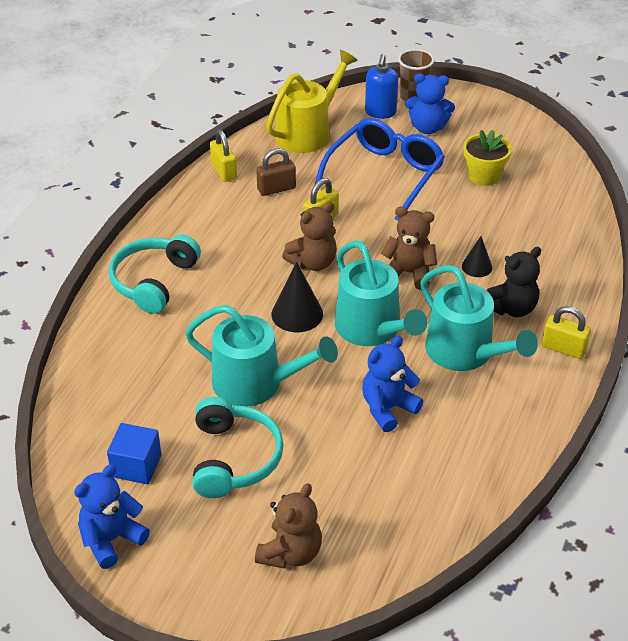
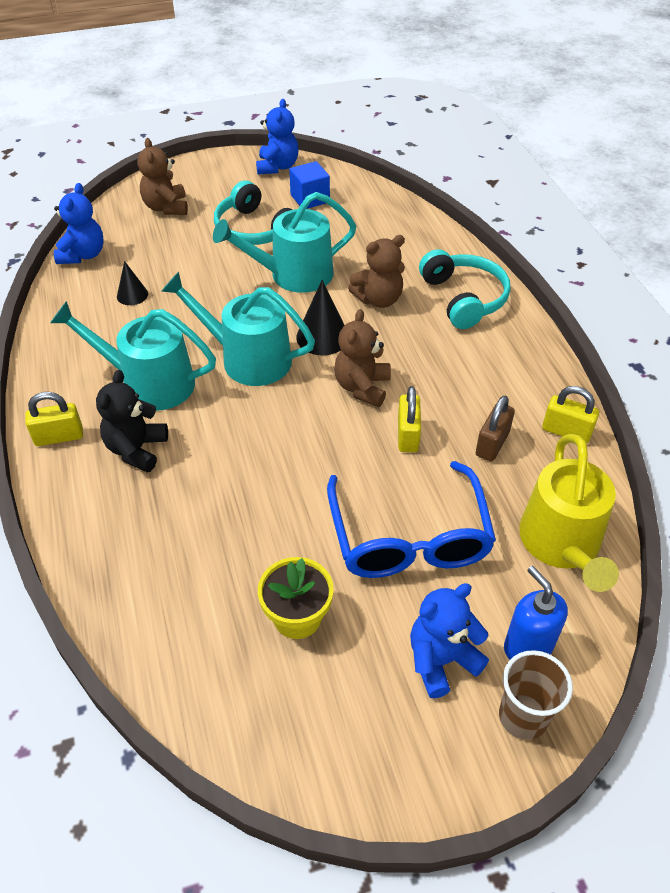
camera: 140 degrees right, 5 degrees up
blue teddy bear [362,336,423,432] -> blue teddy bear moved to [54,183,104,264]
brown teddy bear [381,207,437,290] -> brown teddy bear moved to [348,235,405,308]
black cone [462,236,492,277] -> black cone moved to [117,261,148,305]

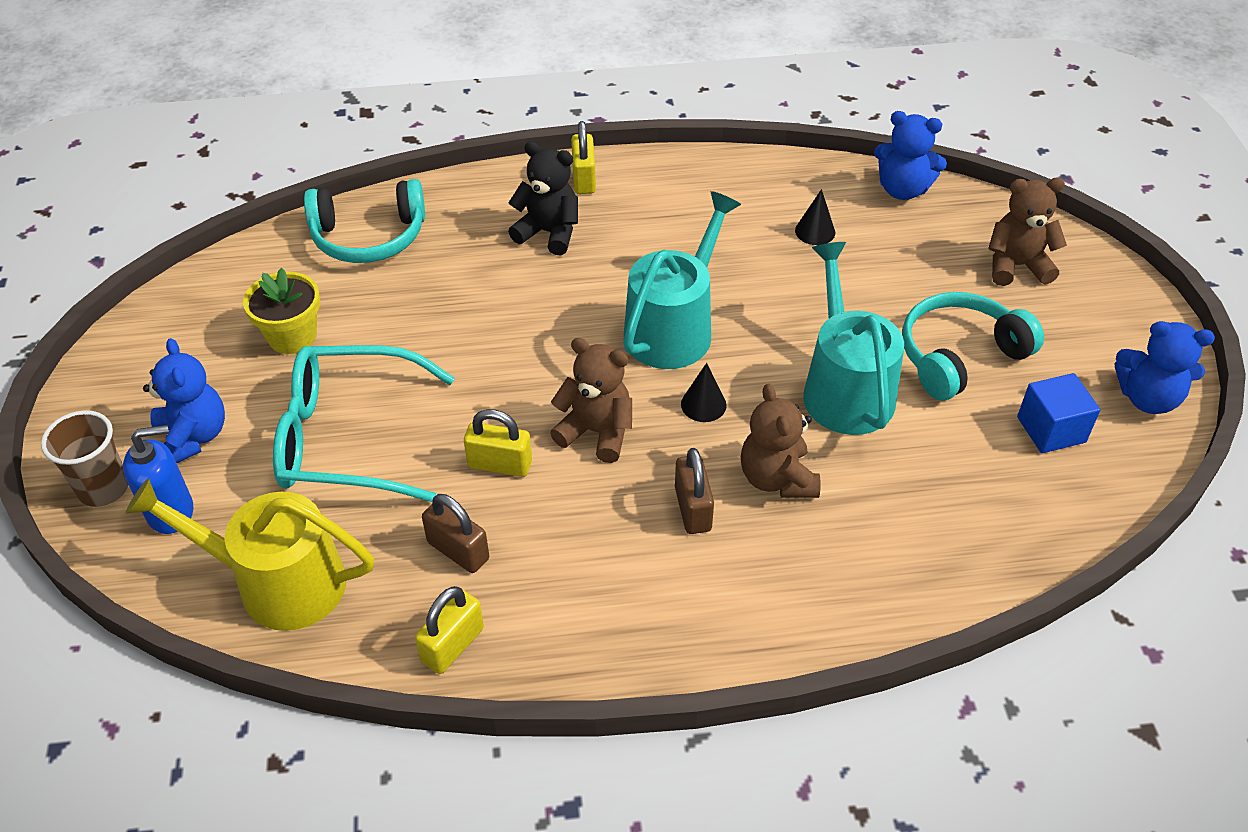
camera: 100 degrees right, 0 degrees up
turquoise watering can [50,301,216,411] -> none
black cone [296,280,344,355] -> black cone [681,363,727,422], size x0.62
blue glasses [327,461,496,578] -> turquoise glasses [273,345,455,502]
turquoise headphones [419,249,511,329] -> turquoise headphones moved to [304,179,425,263]
none -> brown padlock [675,448,714,534]

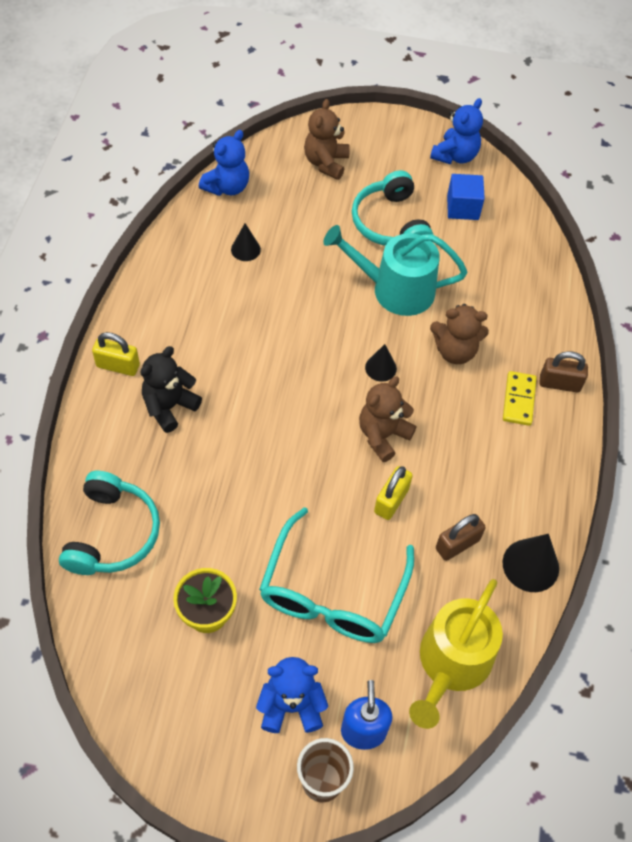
camera: 75 degrees left, 10 degrees up
yellow padlock [415,586,484,674] -> black cone [503,534,559,592]
turquoise watering can [623,191,741,369] -> none
brown padlock [675,448,714,534] -> brown padlock moved to [539,351,588,392]
none -> yellow domino [503,371,536,426]

